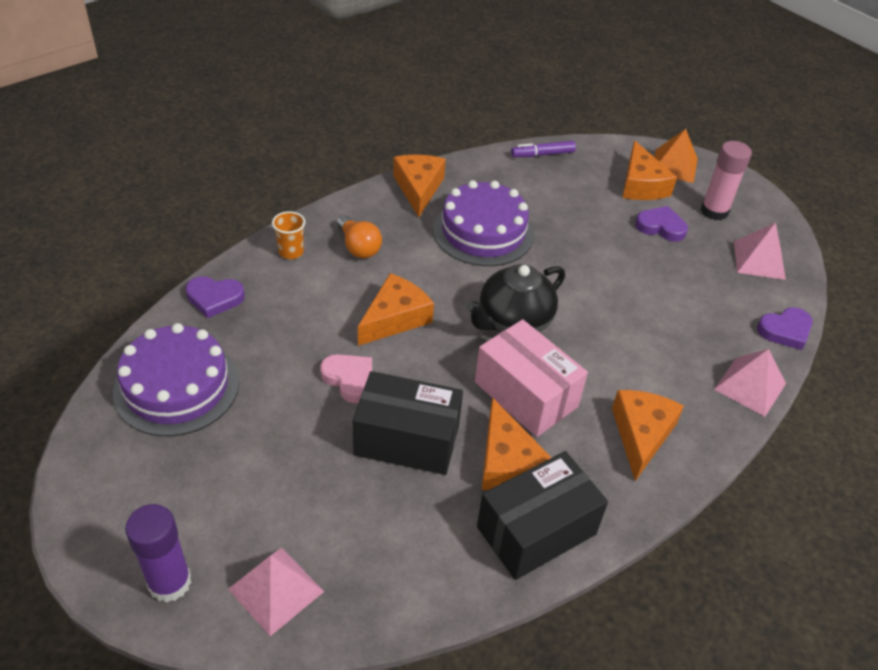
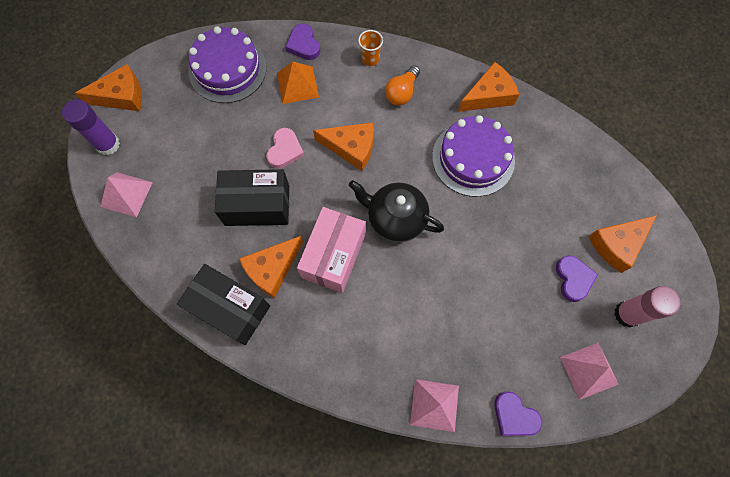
camera: 65 degrees right, 25 degrees up
black box [353,371,463,475] -> black box turned 75 degrees counterclockwise [215,169,289,226]
purple marker [511,141,576,157] -> none
orange cheese [612,390,684,481] -> orange cheese moved to [75,64,142,111]
orange pyramid [654,129,698,183] -> orange pyramid moved to [277,62,319,104]

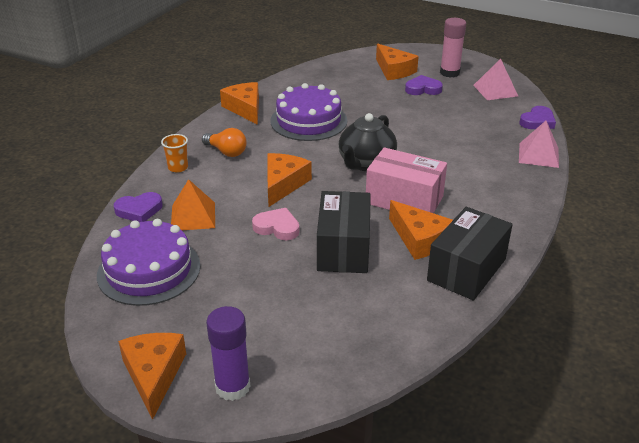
camera: 85 degrees left, 35 degrees down
pink pyramid [100,172,153,217] -> none

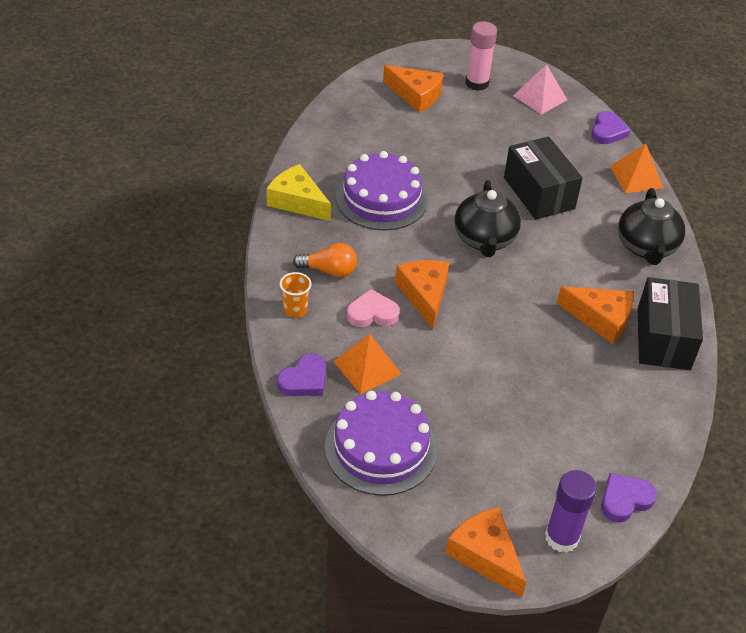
camera: 30 degrees left, 10 degrees up
orange cheese [220,82,259,125] -> yellow cheese [266,164,331,221]
pink heart [252,208,299,240] -> pink heart moved to [347,289,400,327]
black box [317,191,371,273] -> black box moved to [504,137,583,220]
pink box [366,147,447,213] -> none
purple heart [405,75,443,95] -> purple heart moved to [601,473,657,522]
pink pyramid [519,121,559,168] -> orange pyramid [610,144,664,193]
none -> black teapot [618,188,685,265]

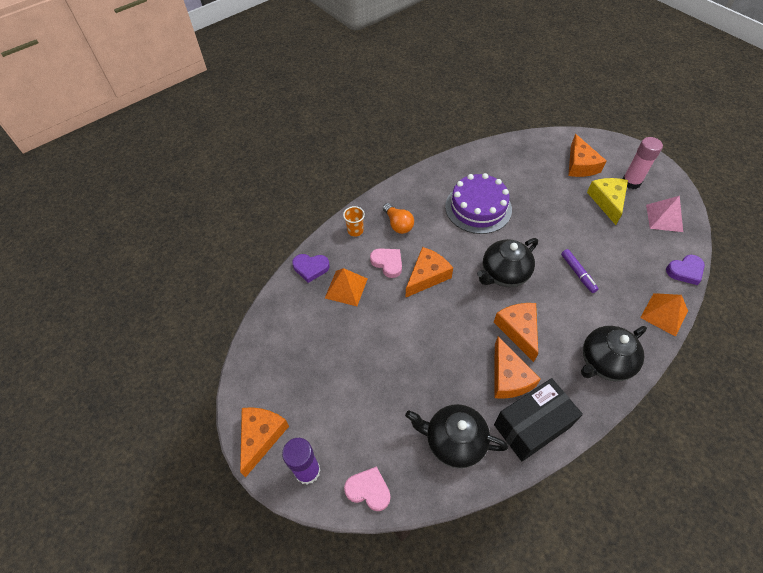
camera: 55 degrees right, 10 degrees up
yellow cheese [266,164,331,221] -> yellow cheese moved to [587,178,628,225]
purple cake [325,391,437,496] -> none
black box [504,137,583,220] -> purple marker [561,249,598,293]
purple heart [601,473,657,522] -> pink heart [344,466,390,511]
none -> black teapot [405,404,508,468]
none -> orange cheese [494,303,538,362]

